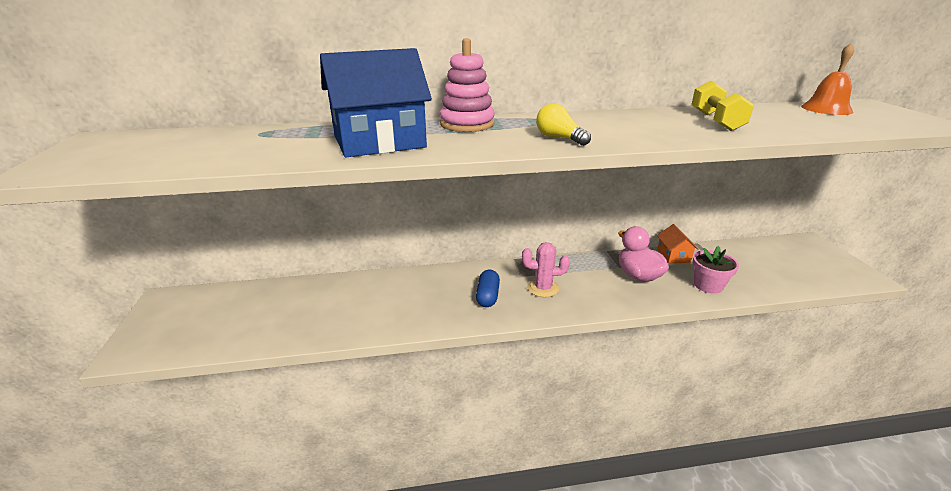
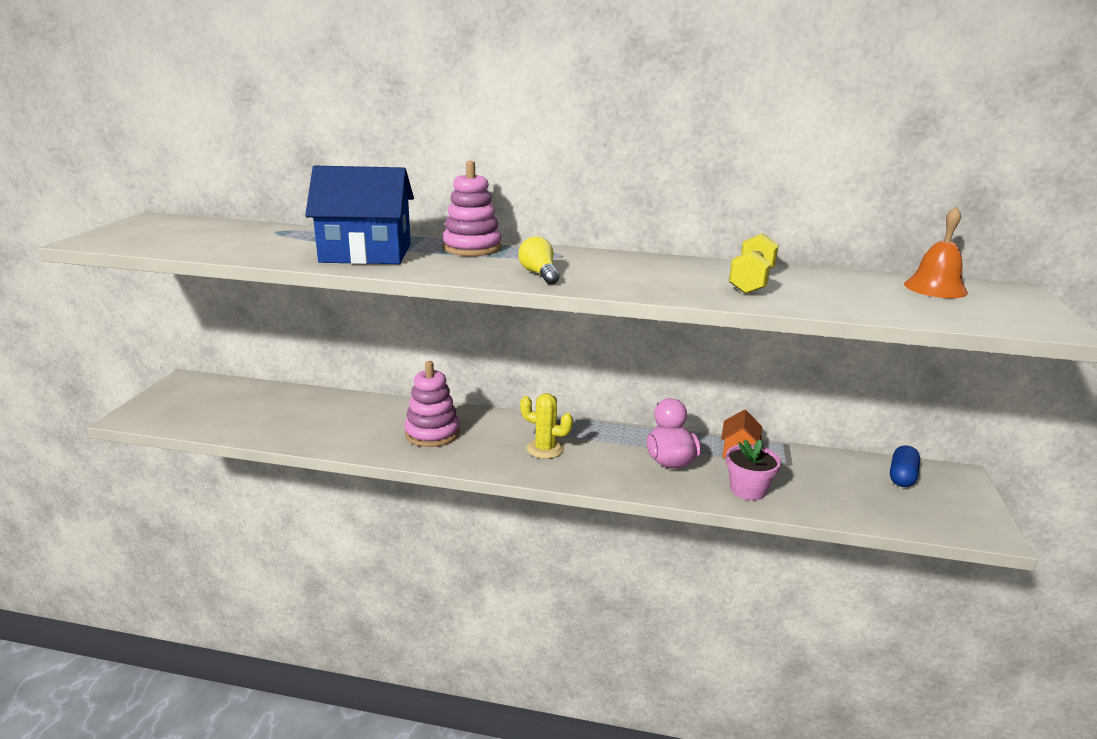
camera: 20 degrees right, 5 degrees down
blue capsule [476,270,500,307] -> blue capsule moved to [890,445,920,487]
pink cactus [522,242,570,297] -> yellow cactus [520,393,573,459]
none -> pink stacking toy [404,361,460,447]

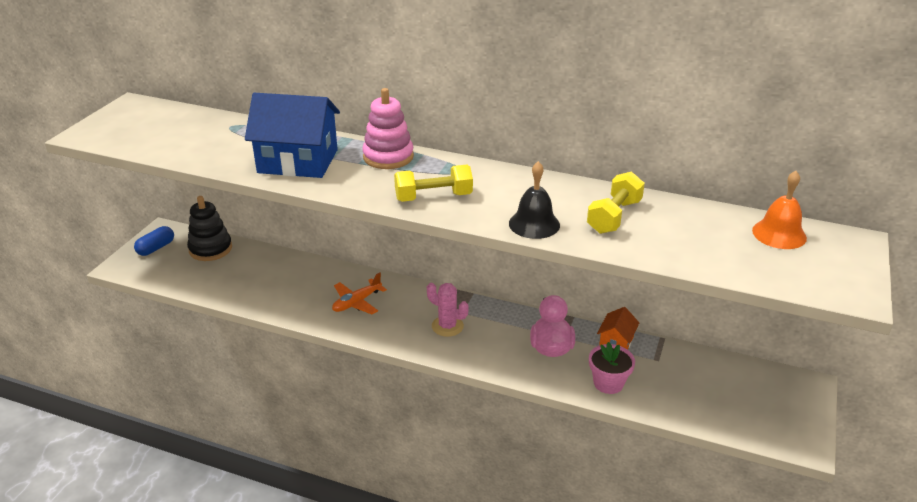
camera: 10 degrees right, 10 degrees up
pink stacking toy [404,361,460,447] -> orange plane [332,272,387,314]
yellow light bulb [518,236,560,284] -> yellow dumbbell [394,165,473,202]
yellow cactus [520,393,573,459] -> pink cactus [427,283,469,337]
blue capsule [890,445,920,487] -> blue capsule moved to [134,226,174,256]
none -> black stacking toy [187,196,232,261]
none -> black bell [509,161,560,239]

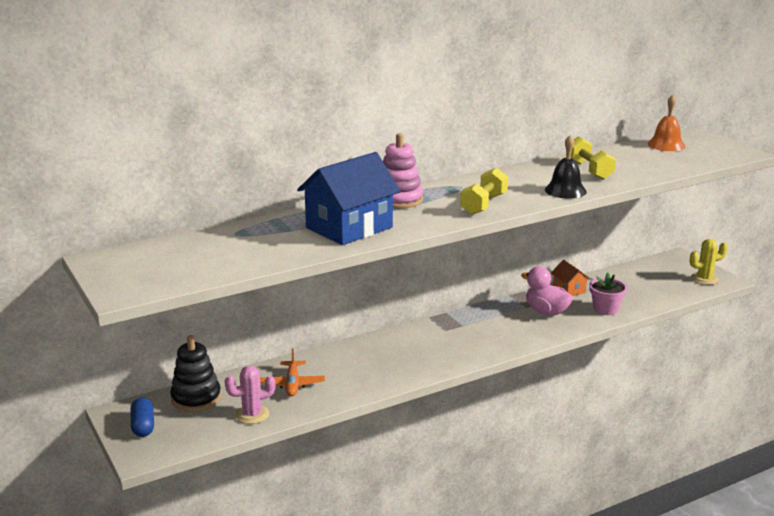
camera: 50 degrees left, 10 degrees down
orange plane [332,272,387,314] -> orange plane moved to [260,348,325,397]
pink cactus [427,283,469,337] -> pink cactus moved to [225,366,275,424]
none -> yellow cactus [690,239,728,285]

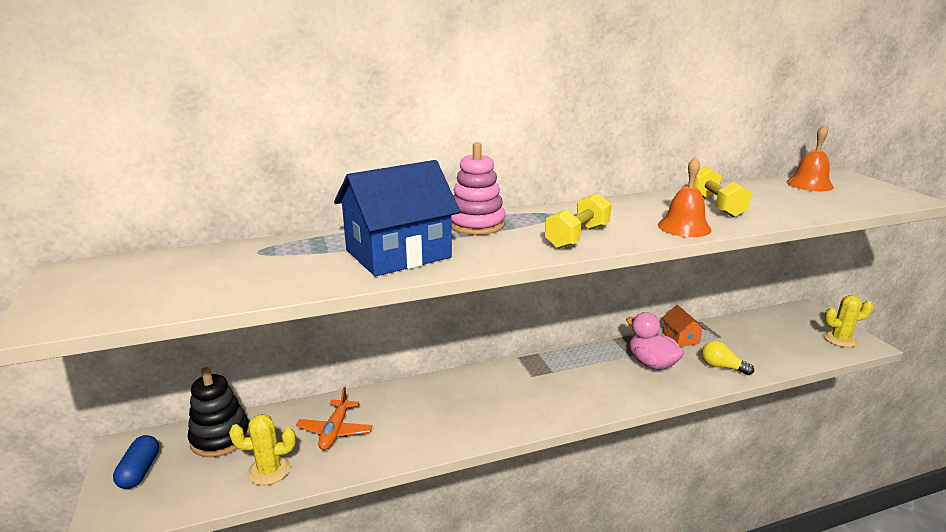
camera: 10 degrees right, 0 degrees up
pink cactus [225,366,275,424] -> yellow cactus [229,414,296,485]
black bell [545,135,587,199] -> orange bell [658,157,711,237]
pink flower pot [589,273,627,315] -> yellow light bulb [702,341,754,375]

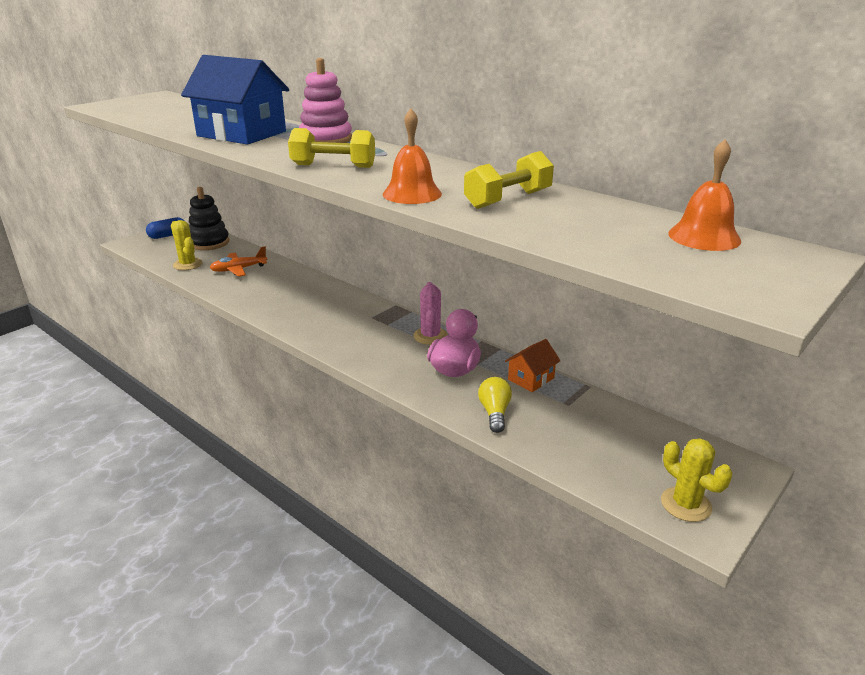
camera: 60 degrees right, 5 degrees up
none -> pink cactus [413,282,448,345]

